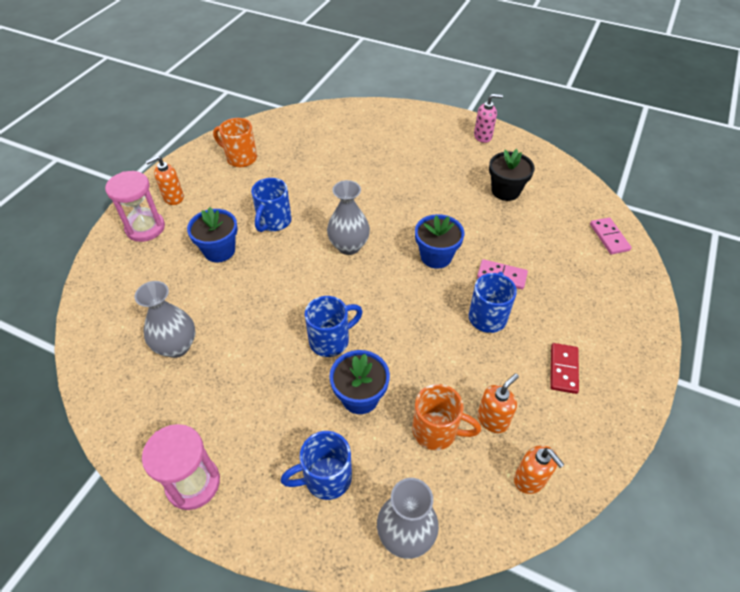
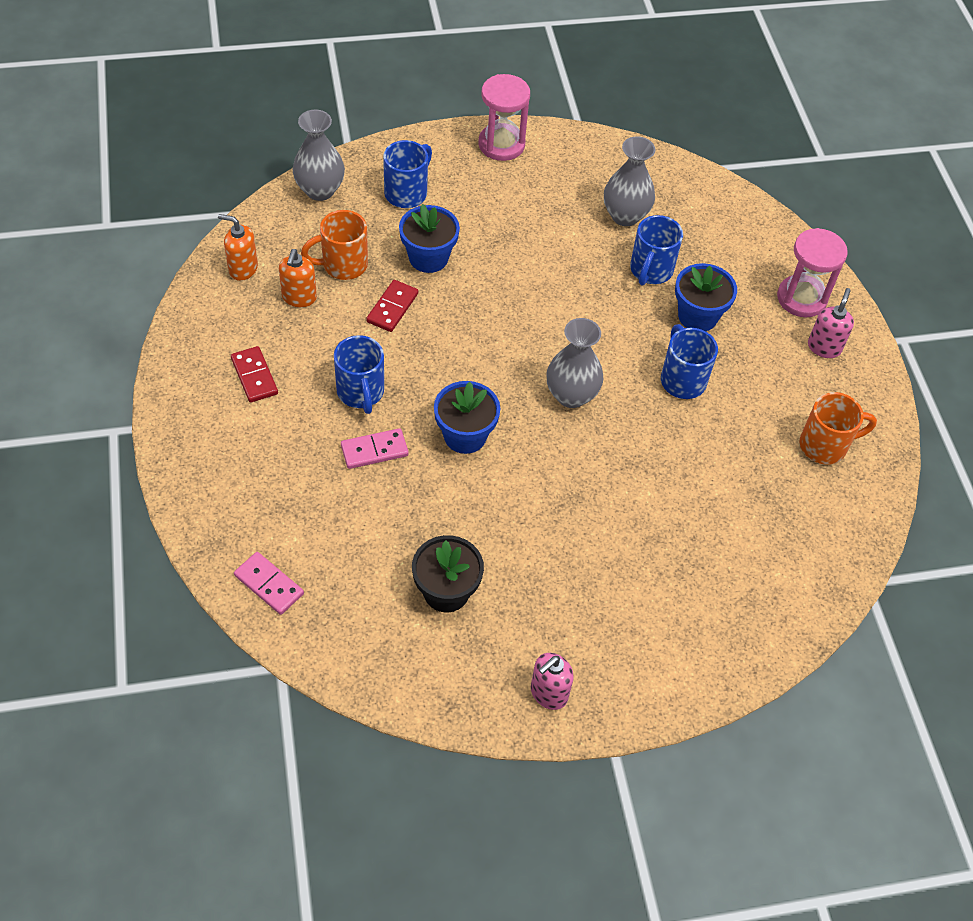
camera: 140 degrees right, 5 degrees up
orange soap dispenser [145,156,184,205] -> pink soap dispenser [808,288,854,358]
blue mug [305,296,363,357] -> blue mug moved to [630,215,683,286]
none -> red domino [366,280,418,332]

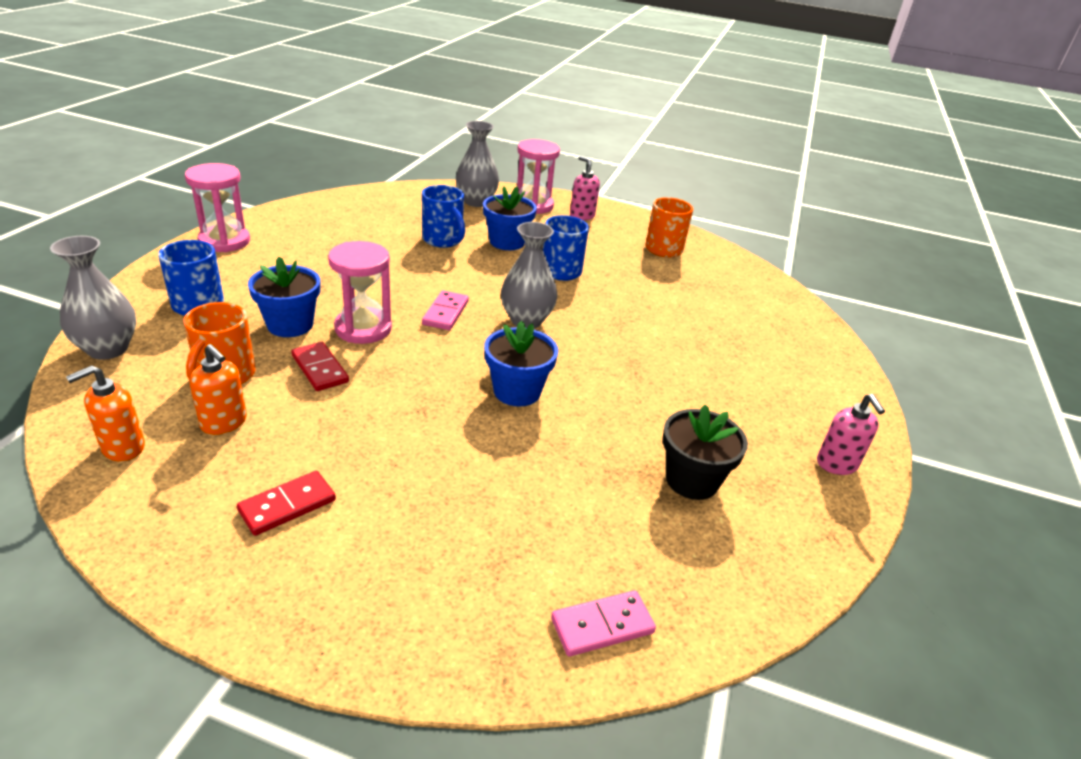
camera: 60 degrees left, 20 degrees down
red domino [231,346,278,403] -> red domino turned 45 degrees counterclockwise [237,471,336,536]
blue mug [334,335,384,414] -> none
pink domino [341,428,409,469] -> pink domino moved to [422,291,469,330]
grey vase [604,136,655,226] -> grey vase moved to [456,121,499,207]
none -> pink hourglass [328,241,392,344]

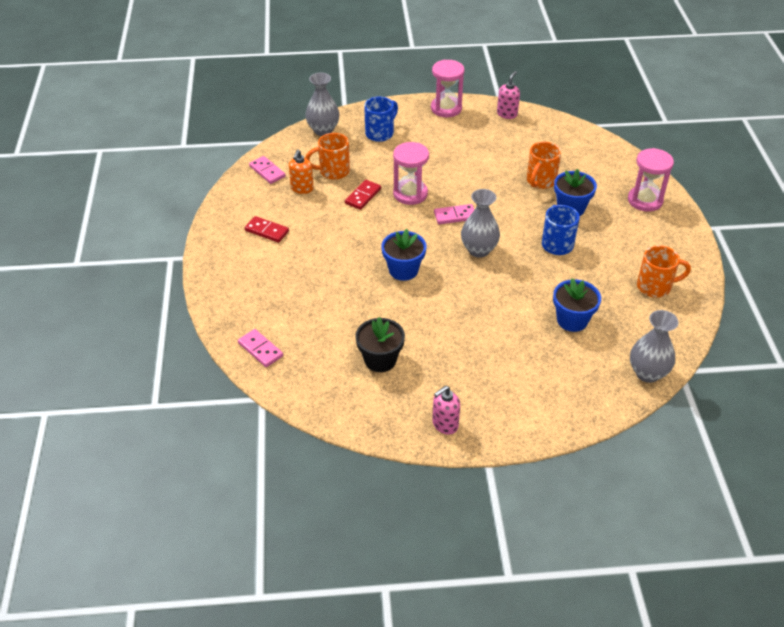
camera: 70 degrees right, 10 degrees up
orange soap dispenser [66,365,145,462] -> pink domino [249,156,286,184]
blue flower pot [248,257,320,337] -> blue flower pot moved to [553,278,601,332]
blue mug [422,185,465,248] -> orange mug [527,142,561,189]
grey vase [456,121,499,207] -> grey vase moved to [630,310,679,383]
pink soap dispenser [570,156,600,220] -> pink soap dispenser moved to [497,71,520,119]

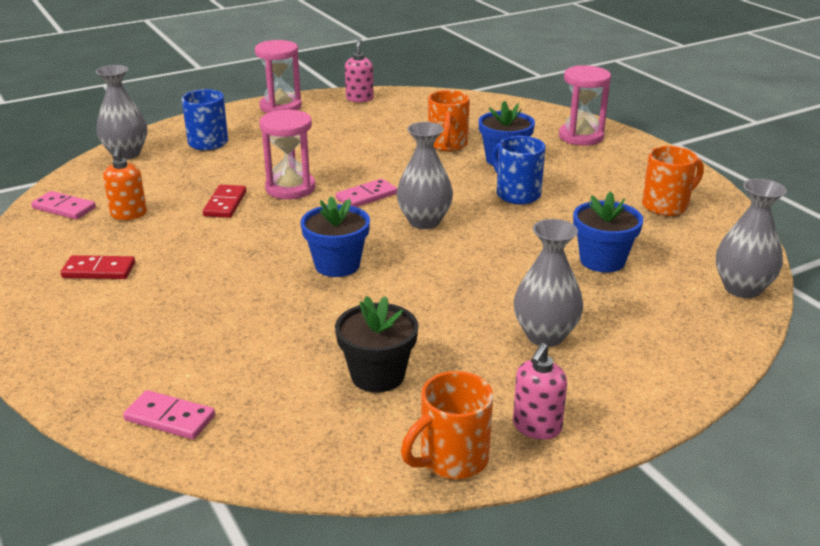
camera: 25 degrees left, 15 degrees down
orange mug [305,133,350,180] -> orange mug moved to [401,371,493,479]
none -> grey vase [514,219,583,347]

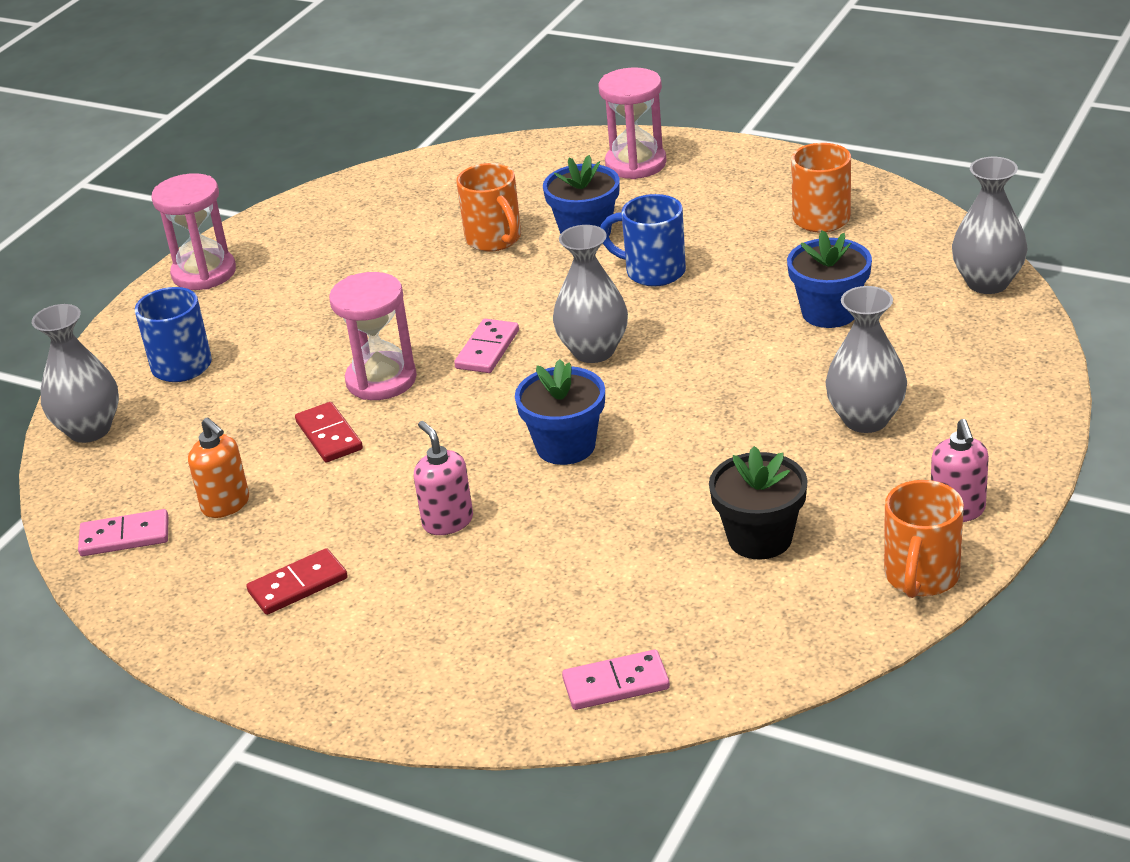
camera: 30 degrees left, 5 degrees up
pink soap dispenser [345,39,374,102] -> pink soap dispenser moved to [414,421,473,535]

